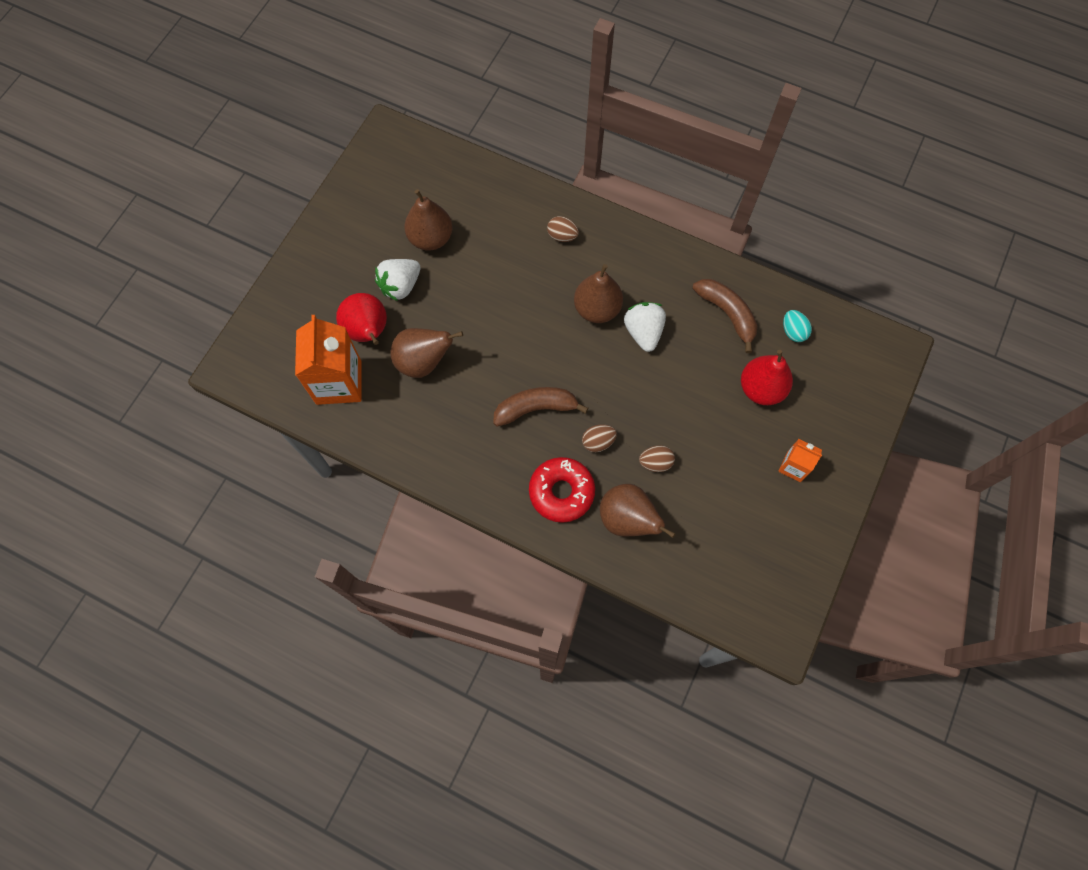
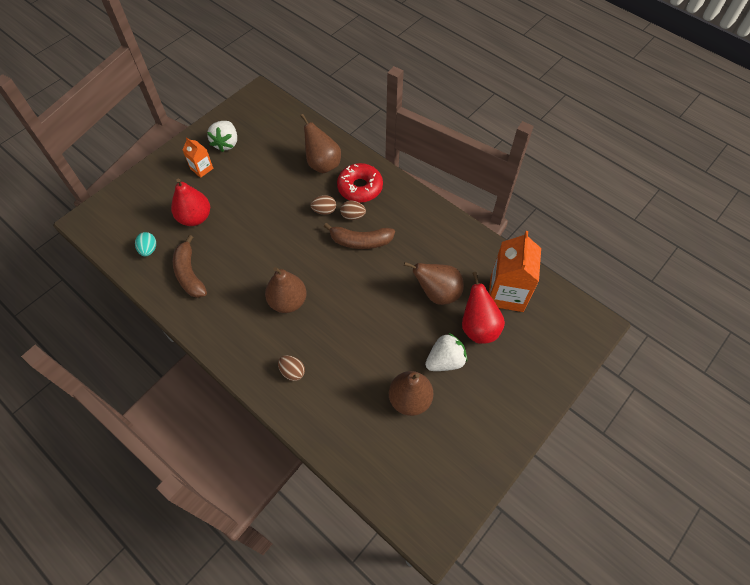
camera: 165 degrees left, 10 degrees down
white strawberry [624,302,666,352] -> white strawberry moved to [207,121,237,152]
brown egg [639,445,675,472] -> brown egg moved to [340,200,366,220]

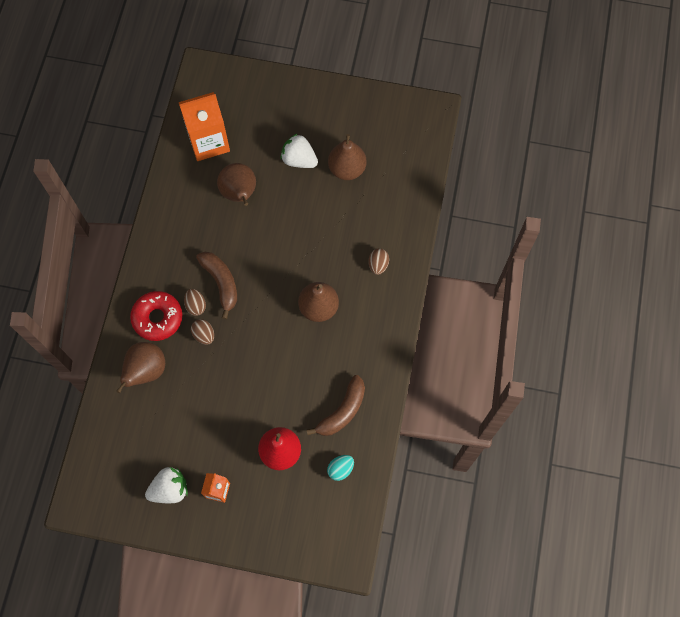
camera: 120 degrees left, 10 degrees up
red pear [462,272,505,344] -> none

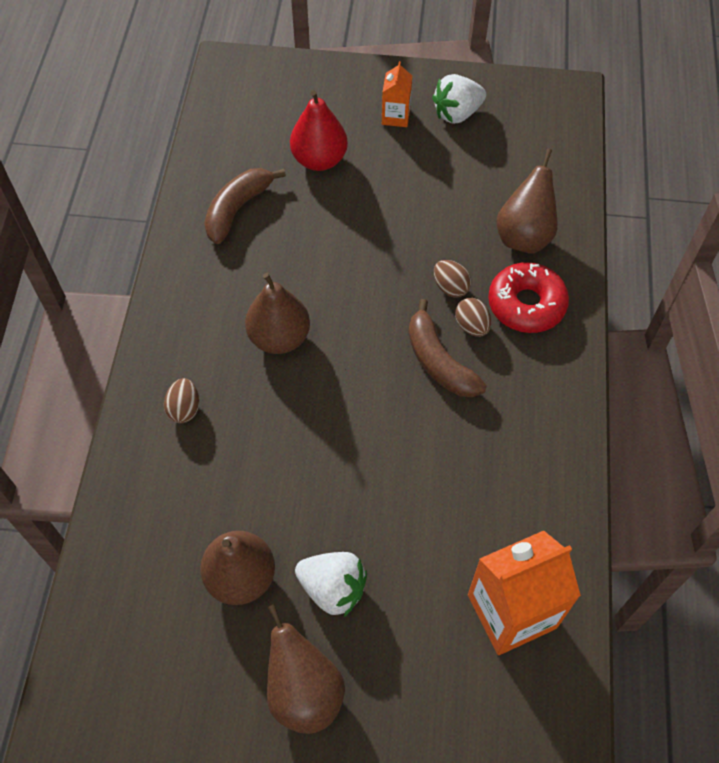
camera: 175 degrees right, 10 degrees down
brown pear [217,163,256,206] -> brown pear moved to [267,604,345,734]
turquoise egg [327,455,354,481] -> none

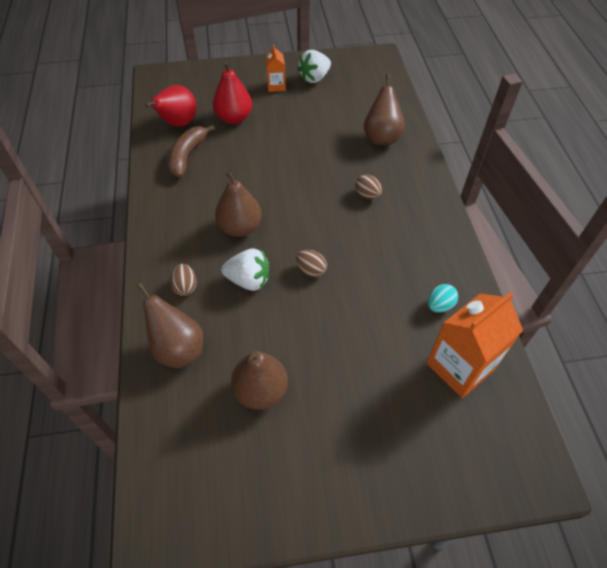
camera: 15 degrees left, 5 degrees down
brown pear [267,604,345,734] -> brown pear moved to [137,283,203,368]
white strawberry [295,552,367,617] -> white strawberry moved to [221,248,269,291]
brown banana [409,299,487,397] -> none
brown egg [434,260,471,298] -> brown egg moved to [296,250,327,277]
red donut [488,262,569,333] -> none
none -> red pear [145,85,197,127]
none -> turquoise egg [427,284,458,313]

